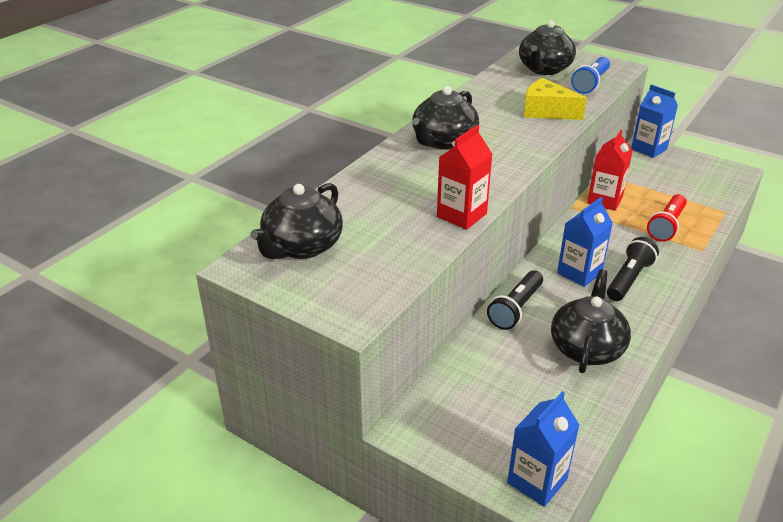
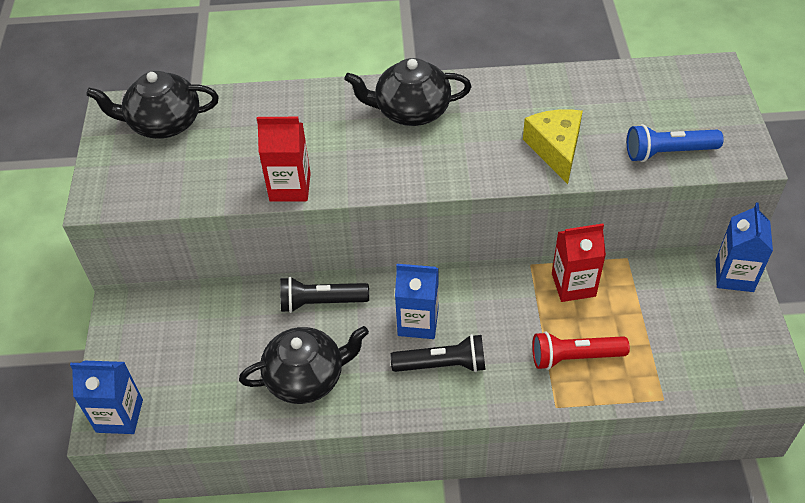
camera: 55 degrees right, 15 degrees up
black teapot [519,20,576,75] -> none

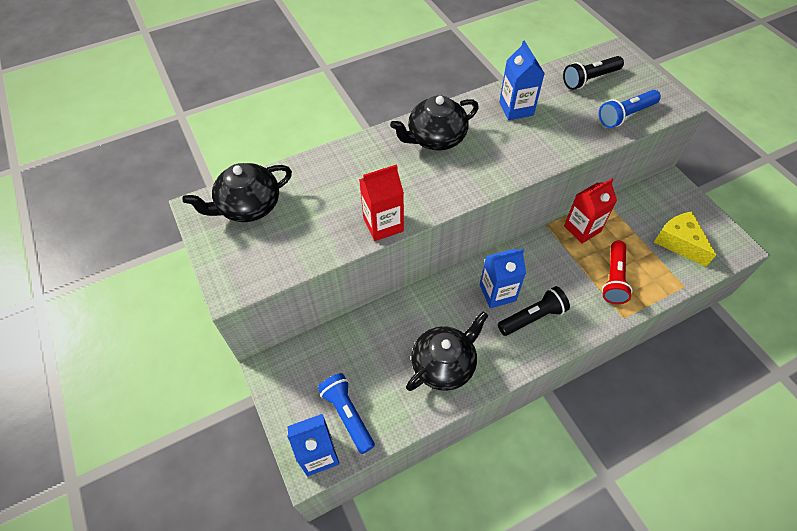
camera: 25 degrees left, 5 degrees up
black flashlight [280,277,369,313] -> black flashlight moved to [563,56,624,90]
yellow cheese [523,109,583,184] -> yellow cheese moved to [654,211,716,267]
red flashlight [532,331,630,370] -> red flashlight turned 45 degrees counterclockwise [602,241,633,304]
blue carton [716,203,773,292] -> blue carton moved to [499,40,545,120]
none -> blue flashlight [318,373,375,454]

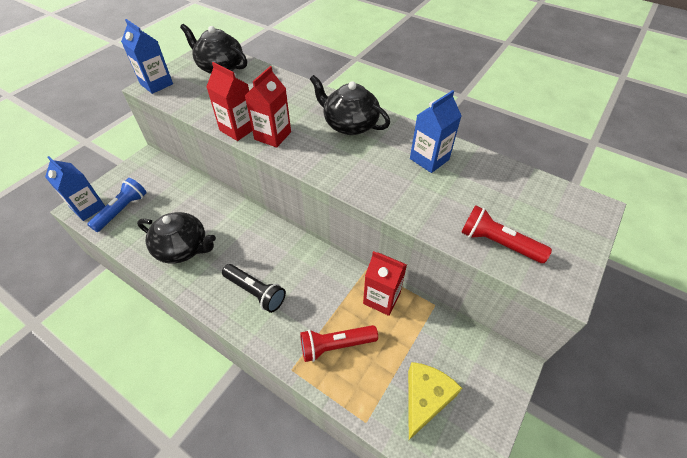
camera: 60 degrees right, 5 degrees down
blue carton [480,249,526,308] -> blue carton moved to [121,19,173,94]
black flashlight [563,56,624,90] -> none
blue flashlight [599,90,661,128] -> red flashlight [461,205,552,263]
none -> red carton [245,66,291,148]

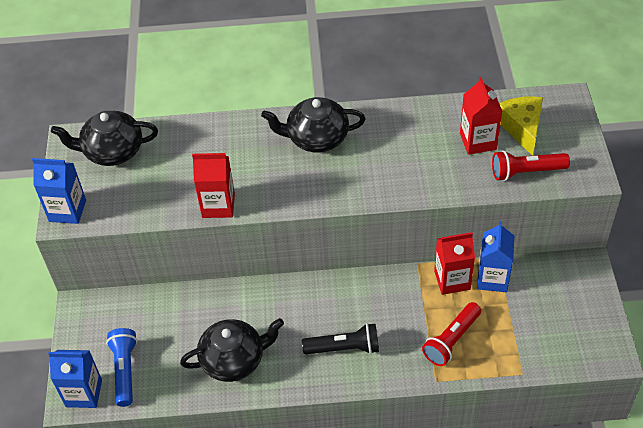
camera: 35 degrees left, 0 degrees up
red carton [245,66,291,148] -> red carton moved to [460,77,503,155]
yellow cheese [408,362,462,440] -> yellow cheese moved to [499,96,543,156]
blue carton [410,90,461,173] -> blue carton moved to [477,221,514,292]

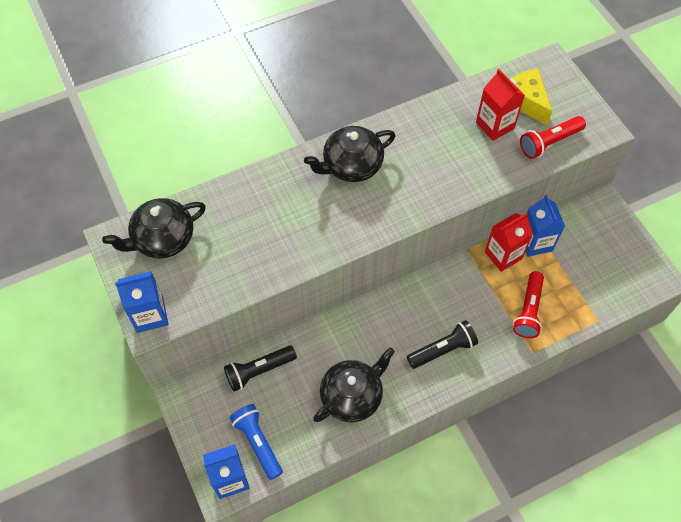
camera: 25 degrees left, 10 degrees up
red carton [192,152,235,218] -> none
none -> black flashlight [224,345,297,391]

